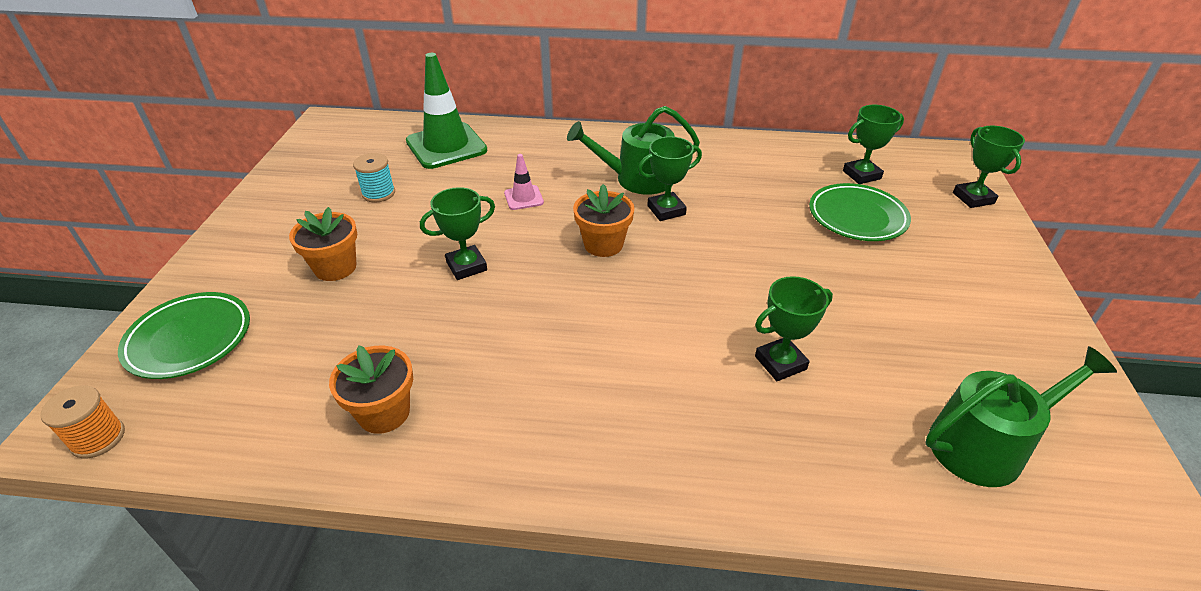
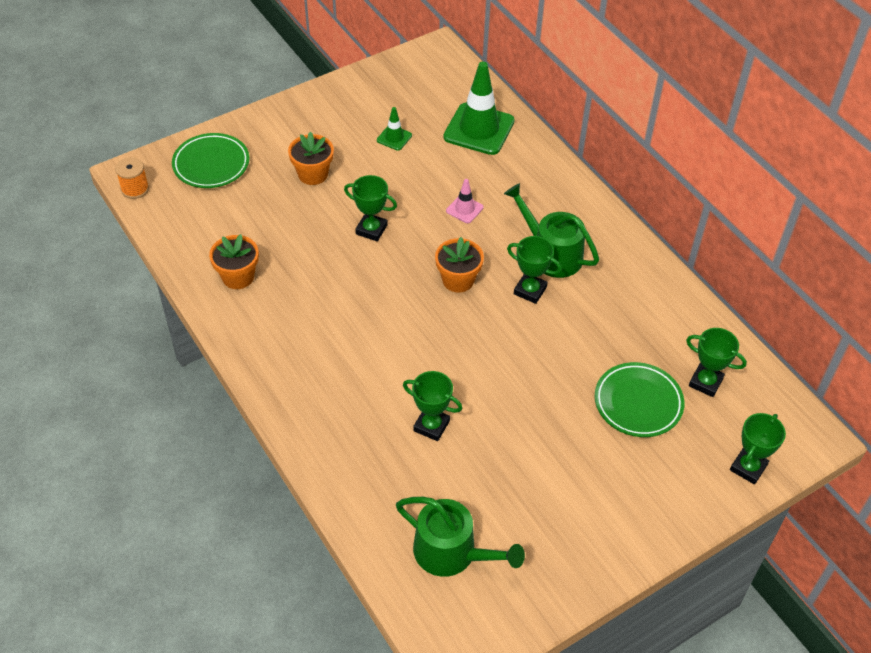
camera: 50 degrees right, 10 degrees up
turquoise spool [353,153,395,202] -> green traffic cone [377,107,412,151]

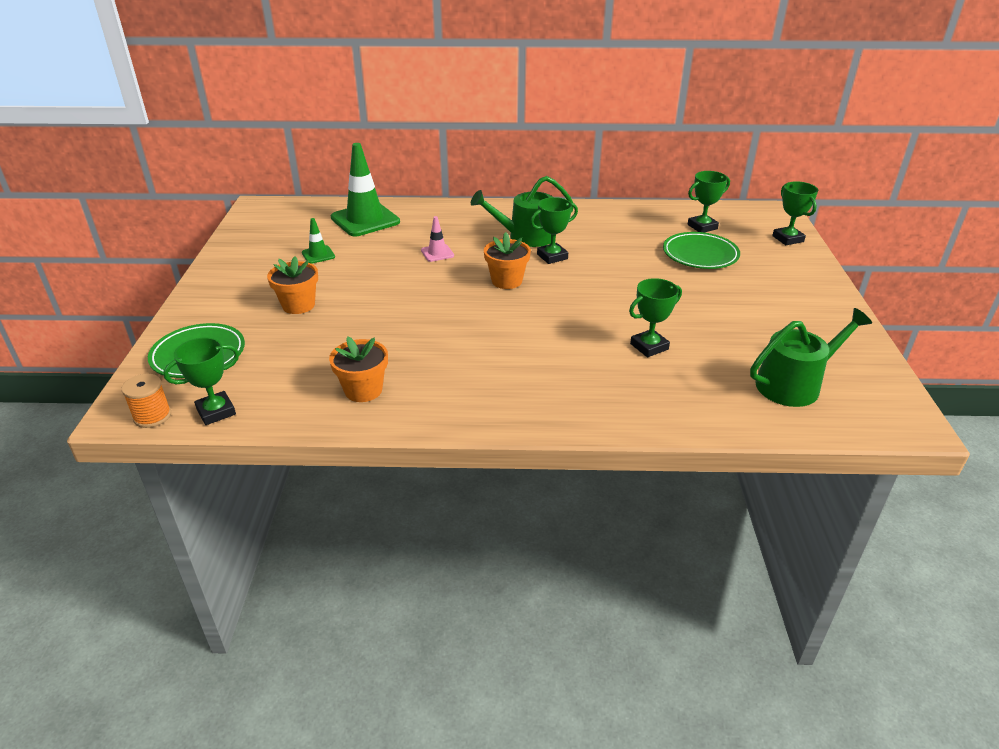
camera: 55 degrees left, 15 degrees down
green trophy [344,175,397,241] -> green trophy moved to [163,338,239,425]

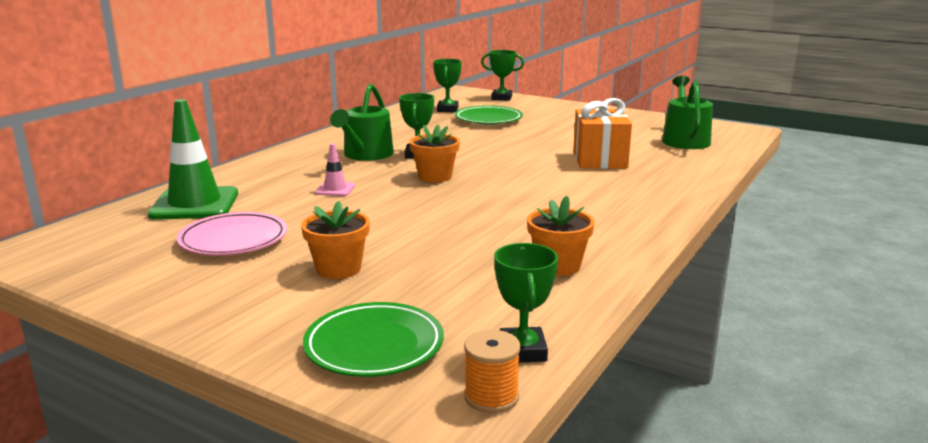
camera: 60 degrees left, 15 degrees down
green traffic cone [302,218,335,264] -> pink plate [177,212,287,255]
green trophy [629,278,682,357] -> orange gift [573,98,632,169]

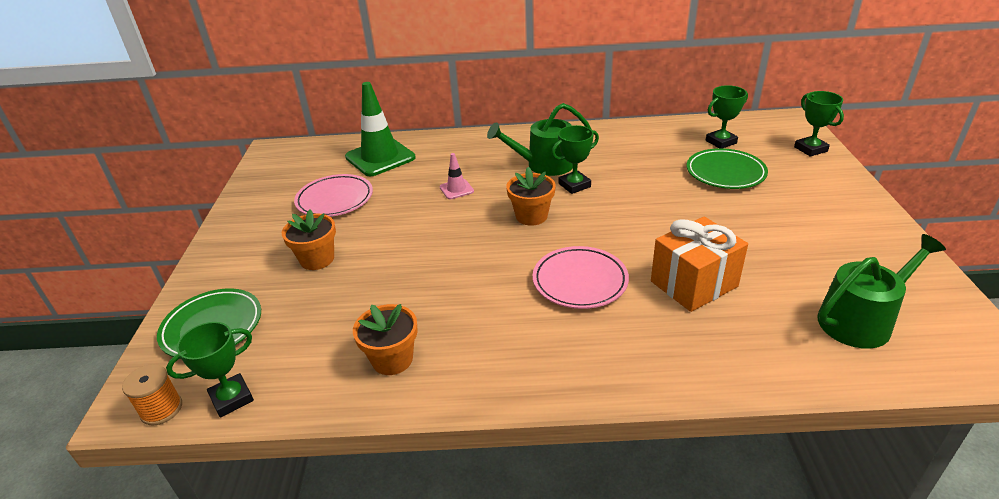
camera: 60 degrees right, 15 degrees up
none -> pink plate [533,246,629,309]

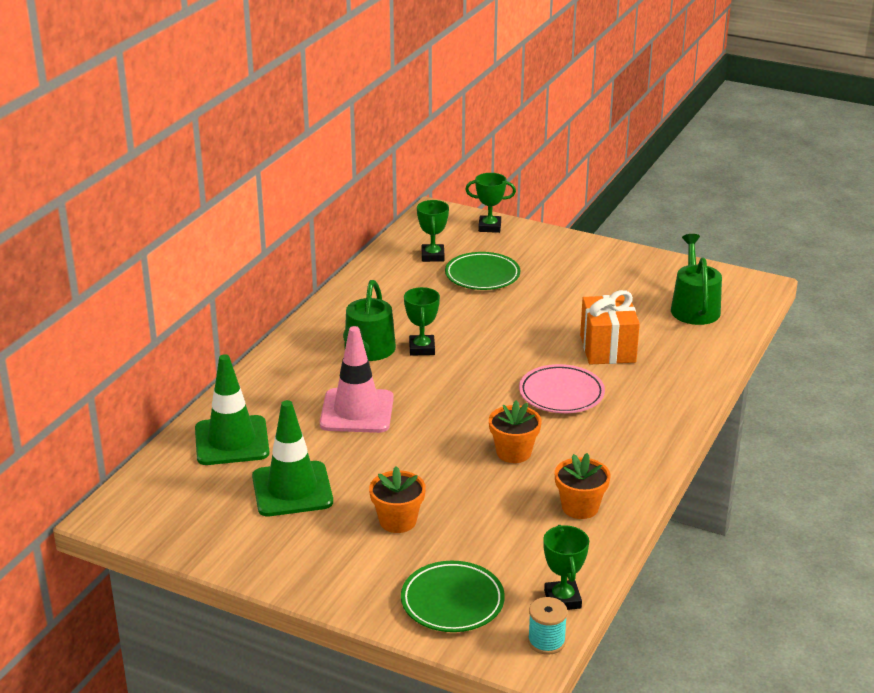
camera: 65 degrees left, 5 degrees down
orange spool [122,364,182,426] -> turquoise spool [528,597,567,655]
pink plate [294,174,373,217] -> green traffic cone [252,400,333,516]
pink traffic cone [439,153,474,199] -> pink traffic cone [320,326,394,433], size x2.12
orange flower pot [506,167,556,226] -> orange flower pot moved to [489,400,542,463]

